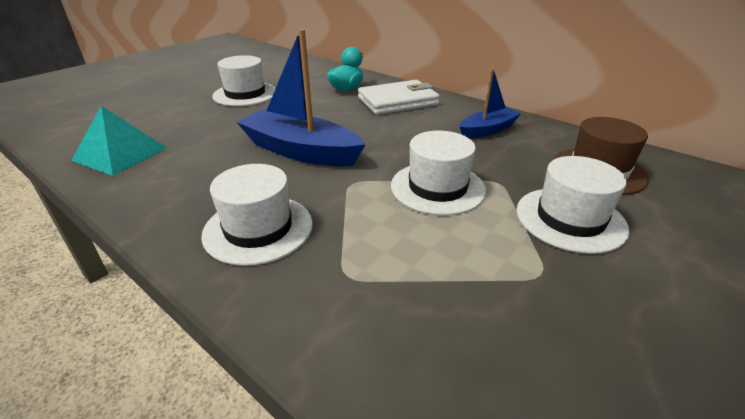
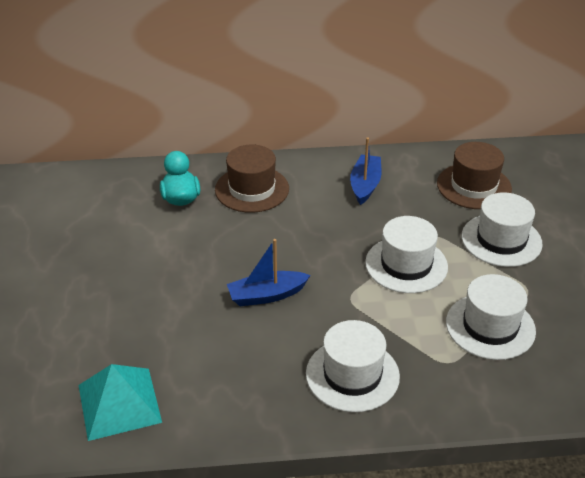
camera: 45 degrees left, 5 degrees up
white hat [212,55,276,106] -> white hat moved to [446,274,536,360]
blue boat [237,29,365,167] -> blue boat [227,239,311,306], size x0.59
white wallet [358,80,440,115] -> brown hat [215,145,289,213]

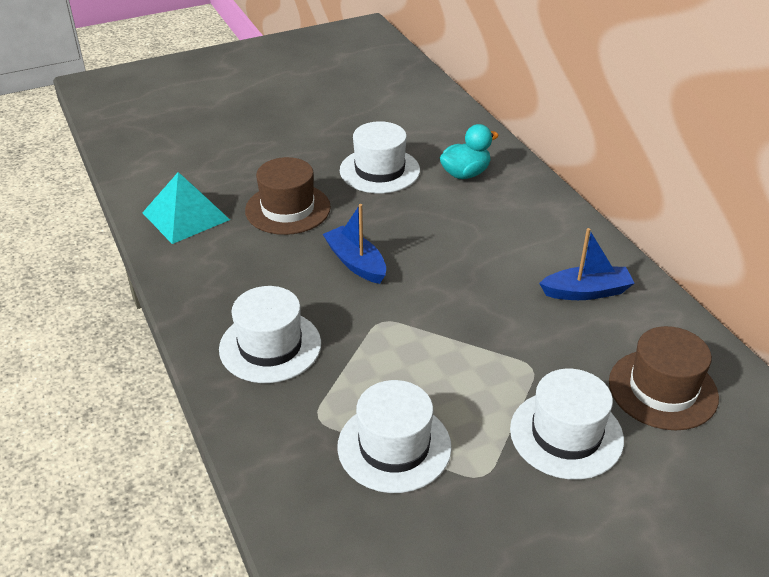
camera: 70 degrees right, 0 degrees up
brown hat [215,145,289,213] -> brown hat moved to [245,157,331,235]
white hat [365,216,448,293] -> white hat moved to [340,121,420,194]

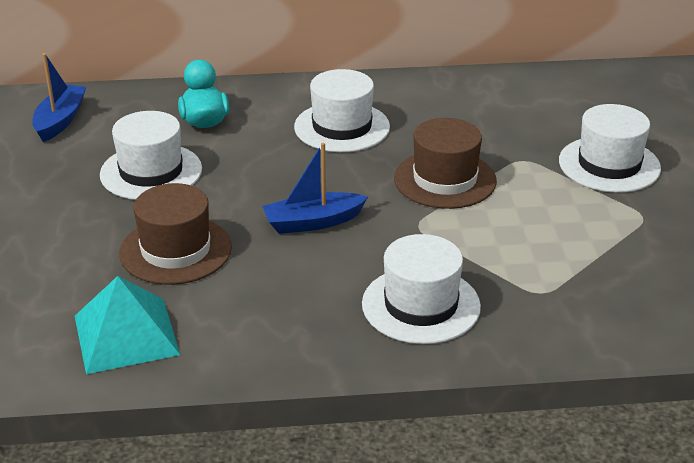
camera: 70 degrees left, 5 degrees down
white hat [337,380,452,493] -> white hat moved to [294,69,390,152]
blue boat [539,228,635,300] -> blue boat moved to [32,53,86,142]
brown hat [609,326,719,430] -> brown hat moved to [394,118,497,209]

